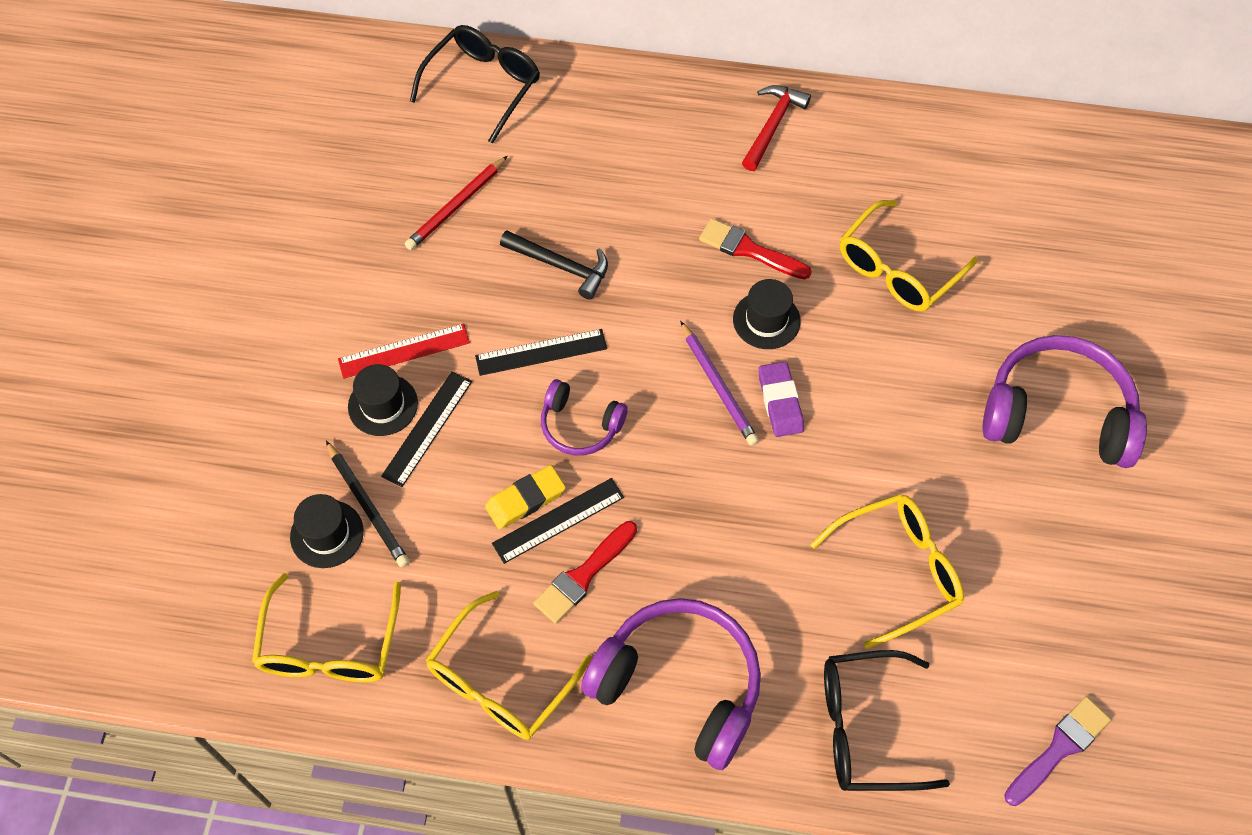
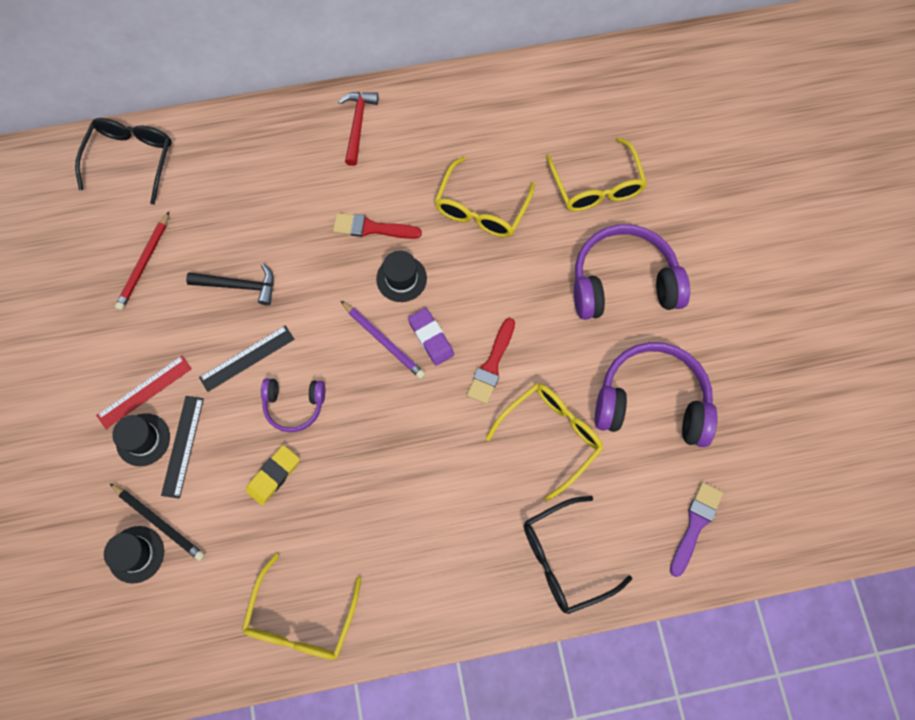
camera: 20 degrees left, 10 degrees up
yellow glasses [252,573,401,683] -> yellow glasses moved to [546,137,647,211]
black ruler [492,478,624,564] -> none
red brush [534,521,637,624] -> red brush moved to [467,318,515,404]
purple headphones [581,598,761,770] -> purple headphones moved to [595,342,718,447]

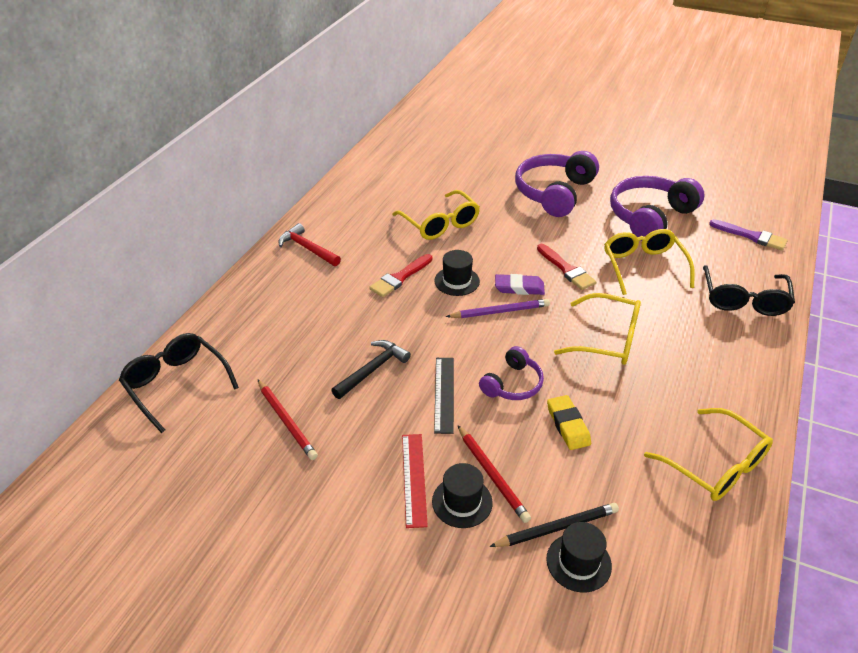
camera: 55 degrees left, 30 degrees down
black ruler [161,396,204,499] -> red pencil [458,425,531,523]
yellow glasses [546,137,647,211] -> yellow glasses moved to [554,293,641,365]
purple brush [670,482,723,577] -> purple brush turned 150 degrees clockwise [709,219,788,251]

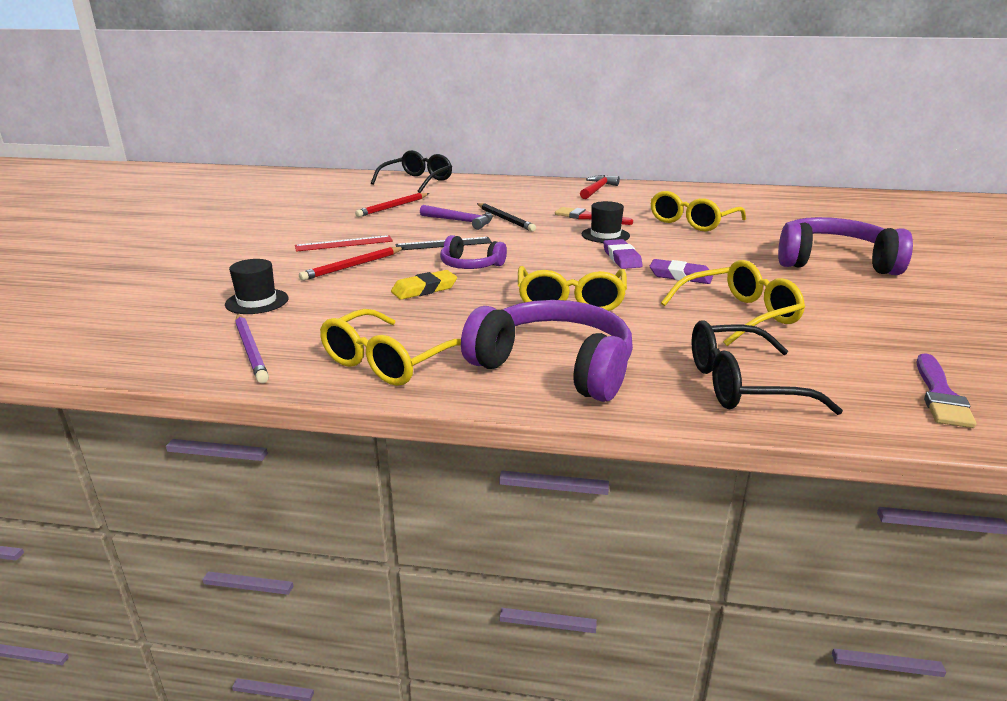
camera: 75 degrees right, 15 degrees down
black hammer [331,340,411,399] -> purple hammer [420,205,493,230]
black hat [432,463,493,528] -> none
purple pencil [446,299,550,318] -> purple pencil moved to [235,314,269,383]
black pencil [489,503,619,547] -> black pencil moved to [477,203,536,232]
red brush [537,244,596,290] -> purple eraser [650,259,713,284]
purple headphones [610,176,705,241] -> purple headphones moved to [461,300,633,402]

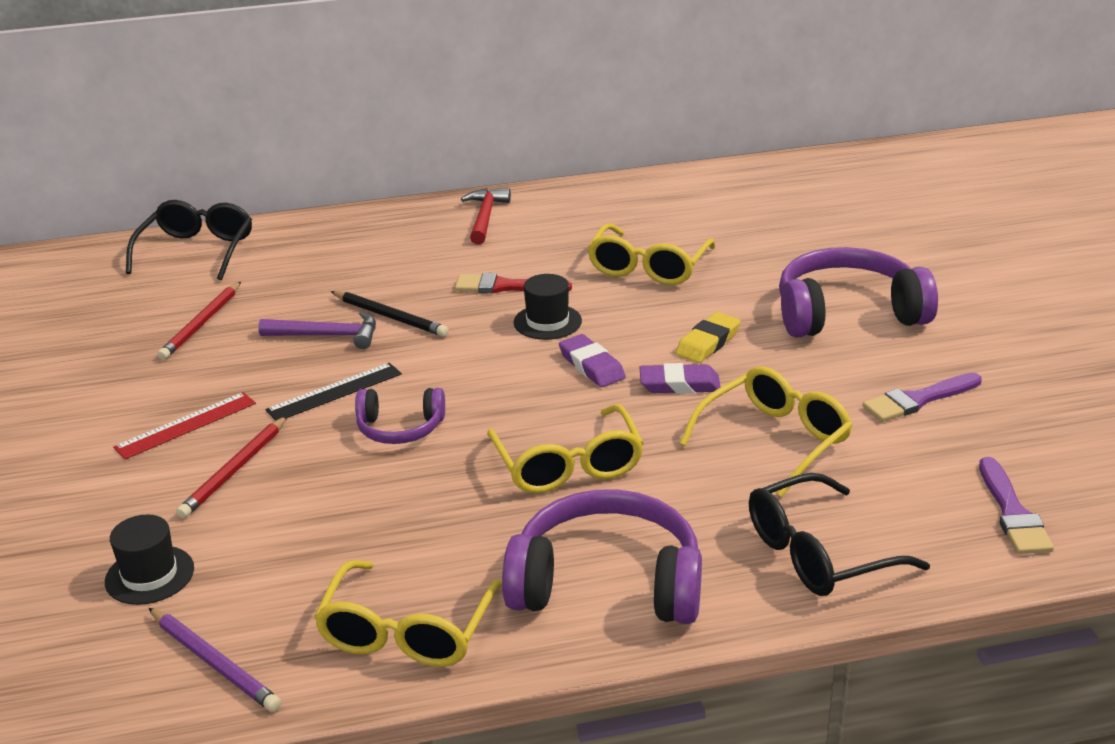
camera: 20 degrees left, 5 degrees up
yellow eraser [391,270,457,300] -> yellow eraser moved to [675,312,740,363]
none -> purple brush [862,373,982,422]

